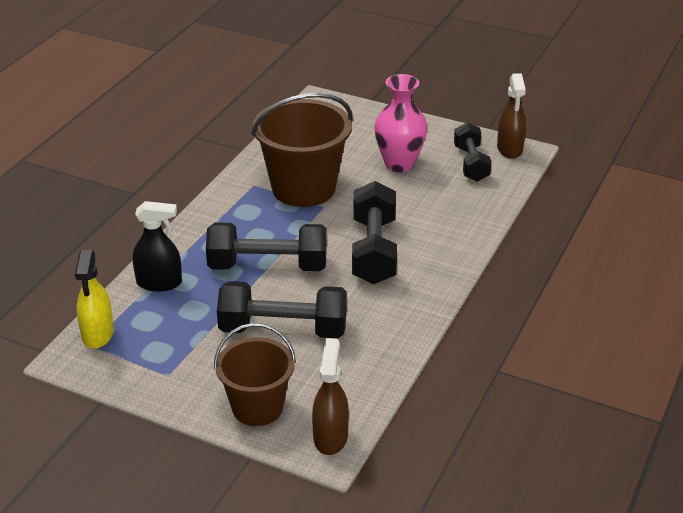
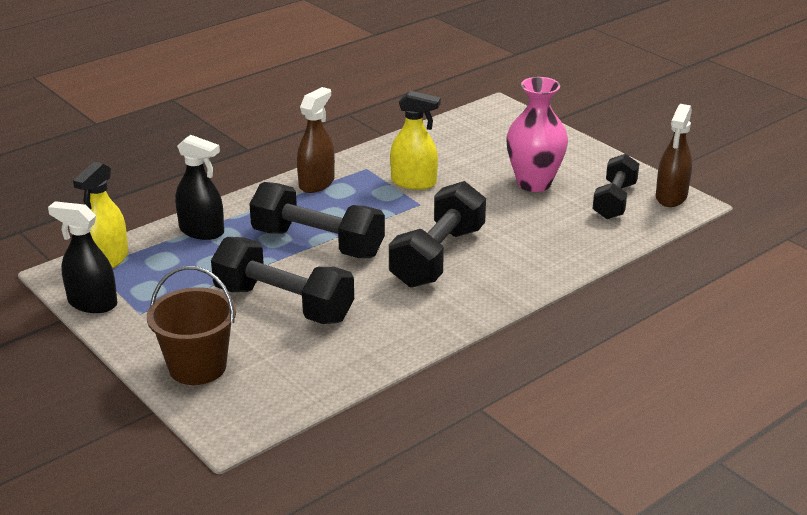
camera: 25 degrees right, 5 degrees down
brown bucket [251,93,353,207] -> yellow spray bottle [390,91,441,190]
brown spray bottle [312,338,349,455] -> brown spray bottle moved to [297,87,335,193]
none -> black spray bottle [48,201,117,313]

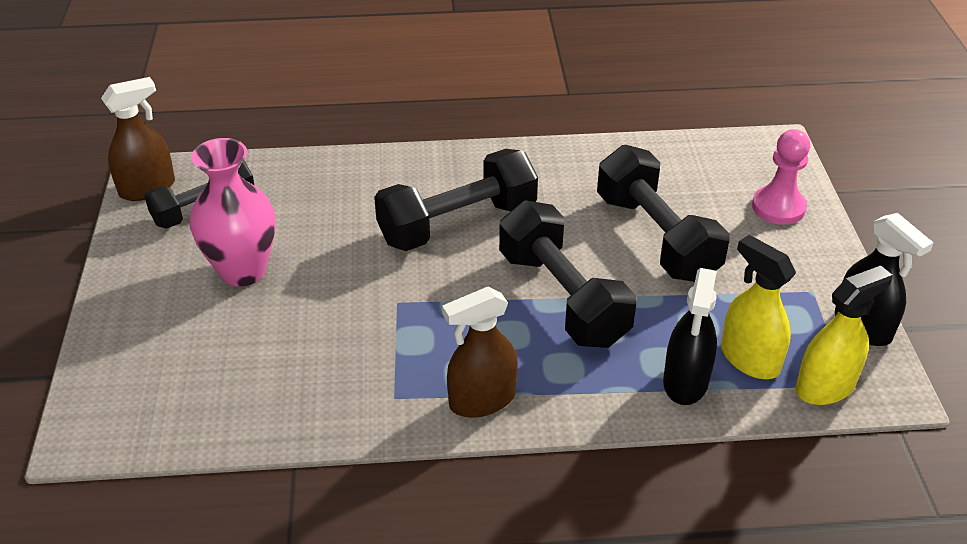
camera: 145 degrees left, 10 degrees up
brown bucket [147,266,236,385] -> pink pawn [752,129,810,225]
black spray bottle [175,135,224,240] -> black spray bottle turned 135 degrees counterclockwise [663,268,717,405]
yellow spray bottle [390,91,441,190] -> yellow spray bottle moved to [721,235,796,379]

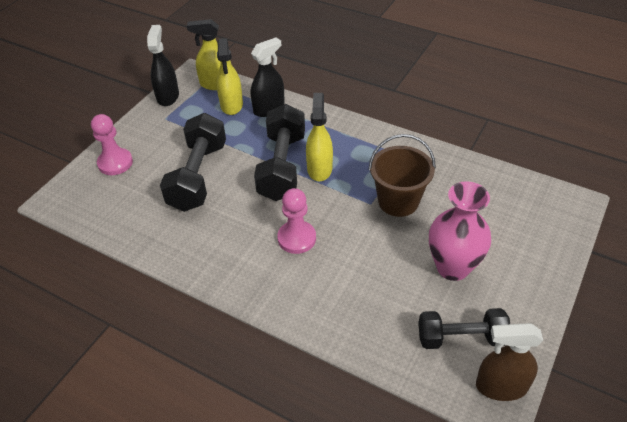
camera: 145 degrees left, 5 degrees up
black dumbbell [374,149,538,251] -> pink pawn [277,188,316,254]
brown spray bottle [442,287,518,418] -> none
none -> yellow spray bottle [306,93,333,181]
none -> brown bucket [369,134,436,217]

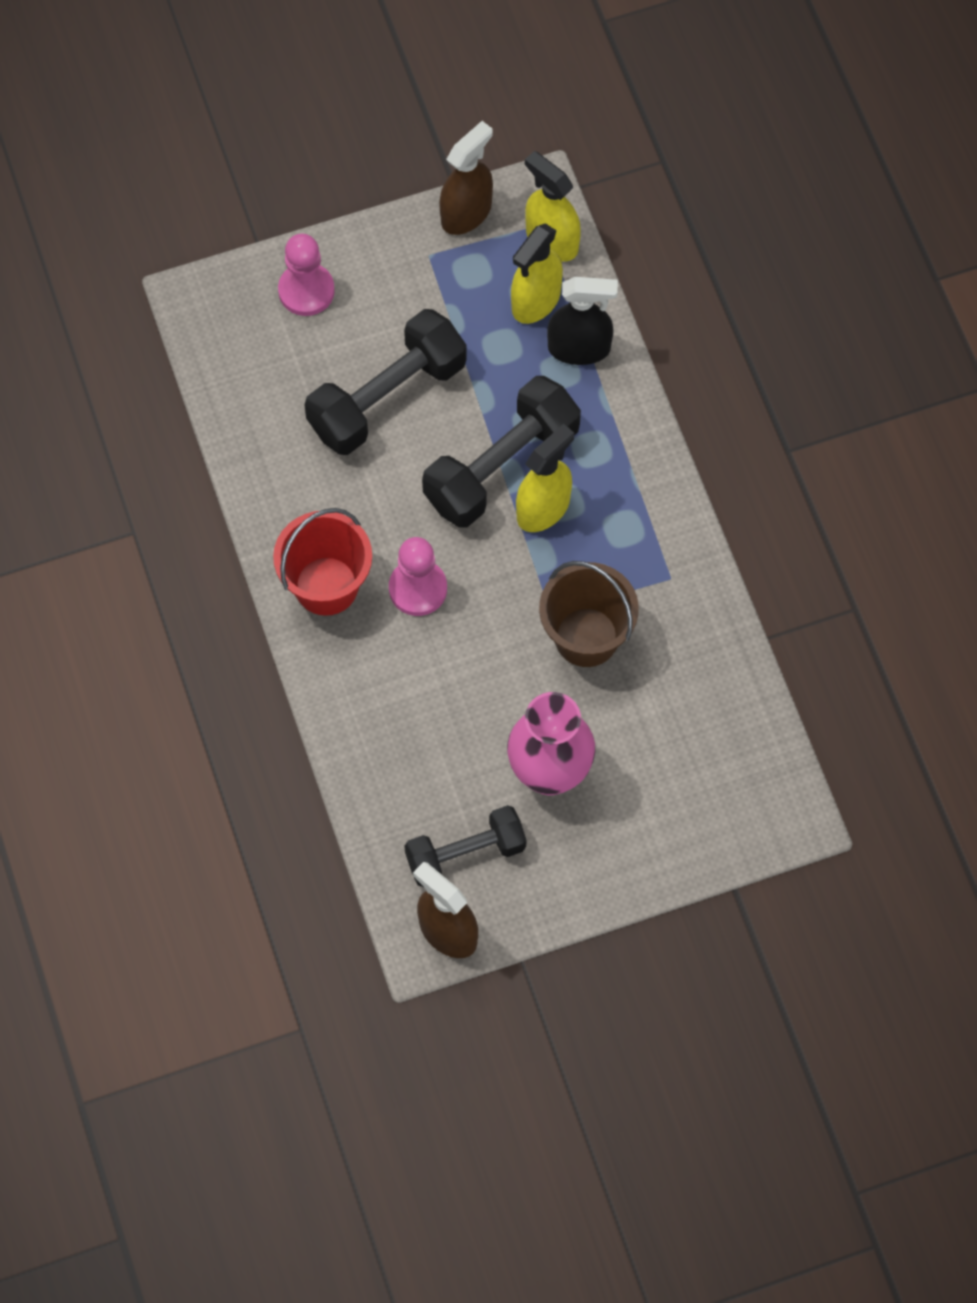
camera: 40 degrees right, 20 degrees up
black spray bottle [147,25,179,106] -> brown spray bottle [439,121,493,235]
black dumbbell [418,308,510,349] -> black dumbbell turned 60 degrees counterclockwise [405,805,526,887]
none -> red bucket [273,508,372,616]

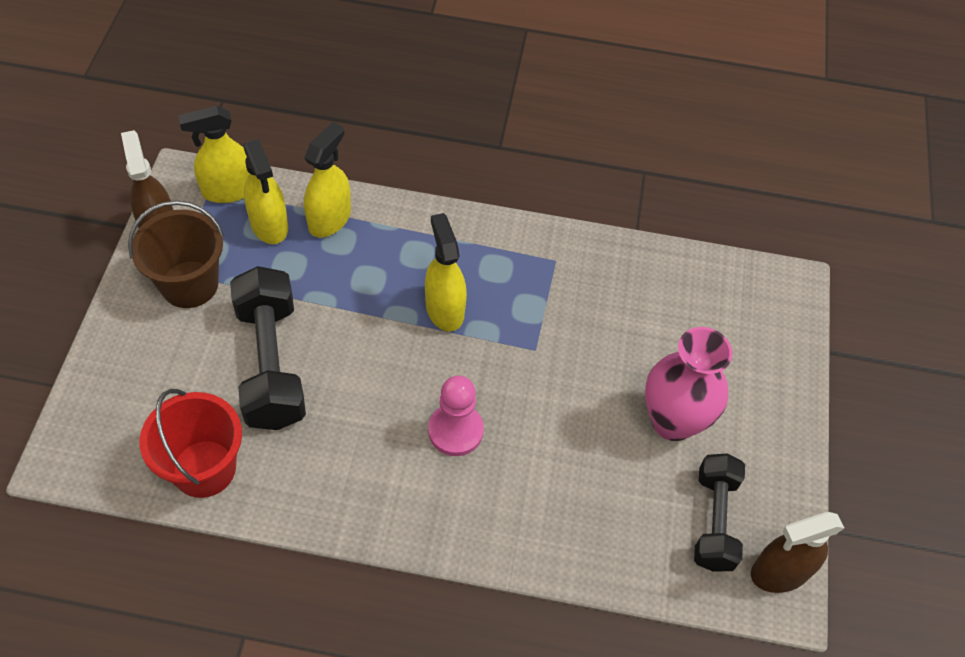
camera: 65 degrees left, 10 degrees down
red bucket [273,508,372,616] -> red bucket moved to [140,389,242,498]
pink pawn [278,233,335,316] -> none
black dumbbell [422,376,581,528] -> none
brown bucket [539,561,639,667] -> brown bucket moved to [128,201,224,308]
black spray bottle [547,277,618,365] -> yellow spray bottle [304,122,351,238]

